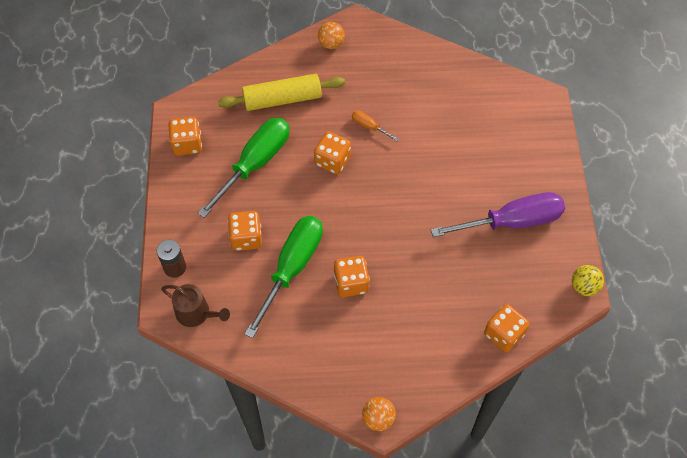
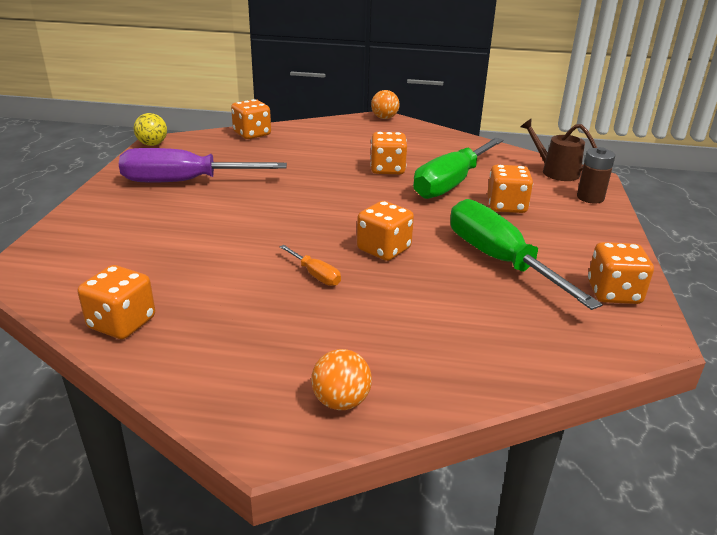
camera: 170 degrees left, 30 degrees down
green screwdriver [198,118,289,218] -> green screwdriver turned 105 degrees clockwise [450,199,603,310]
yellow rolling pin [218,74,345,111] -> none
none -> orange dice [78,265,155,339]

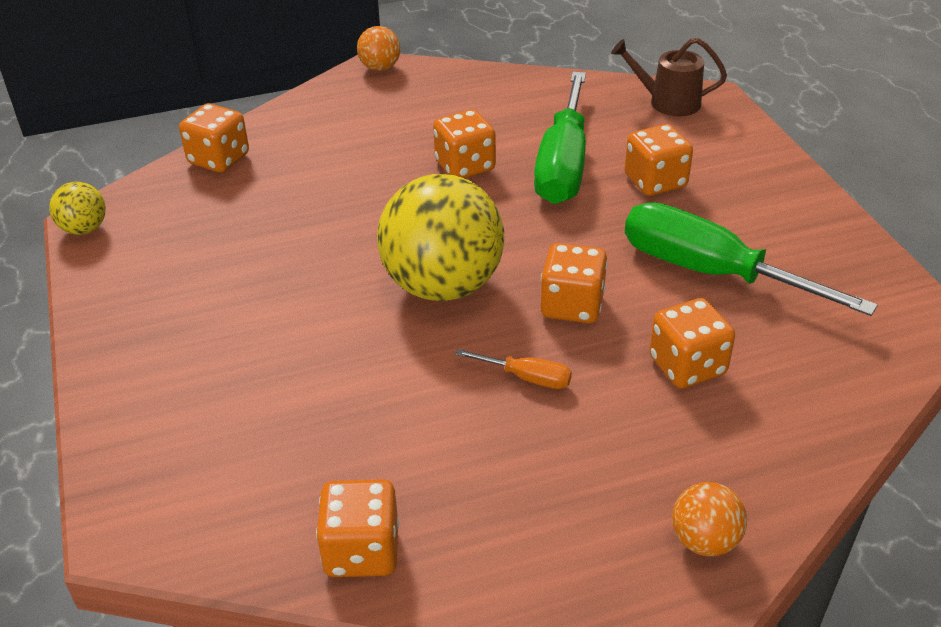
camera: 25 degrees left, 10 degrees up
purple screwdriver [119,148,287,182] -> none
brown battery [577,147,615,204] -> none
orange dice [588,242,654,304] -> orange dice moved to [649,298,735,389]
none -> yellow ball [377,174,505,301]

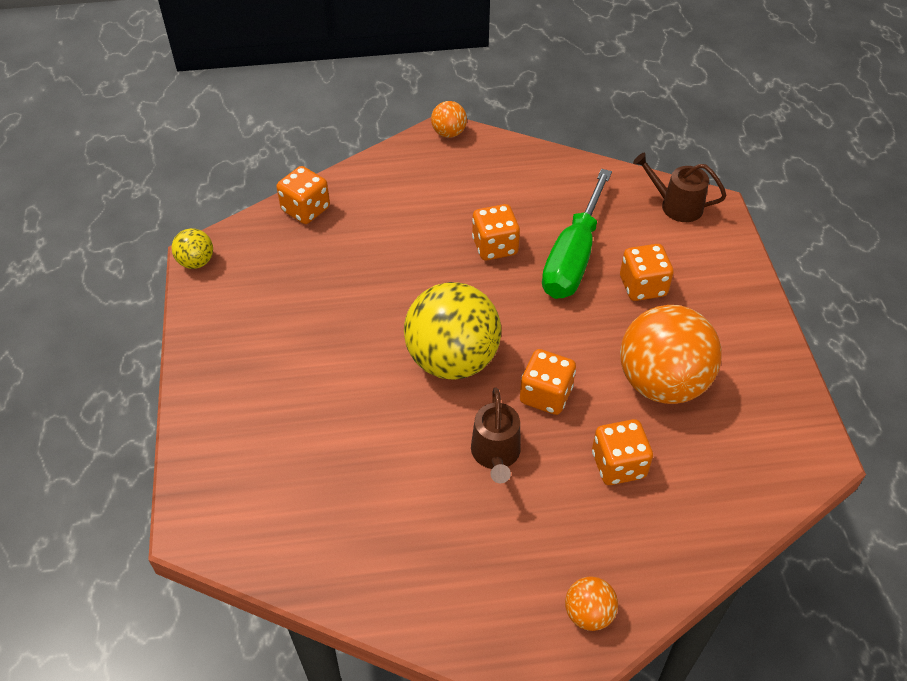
camera: 10 degrees right, 10 degrees up
orange dice [316,479,399,577] -> none
orange screwdriver [455,349,572,389] -> brown watering can [471,388,521,483]
green screwdriver [625,202,878,316] -> orange ball [620,305,722,404]

